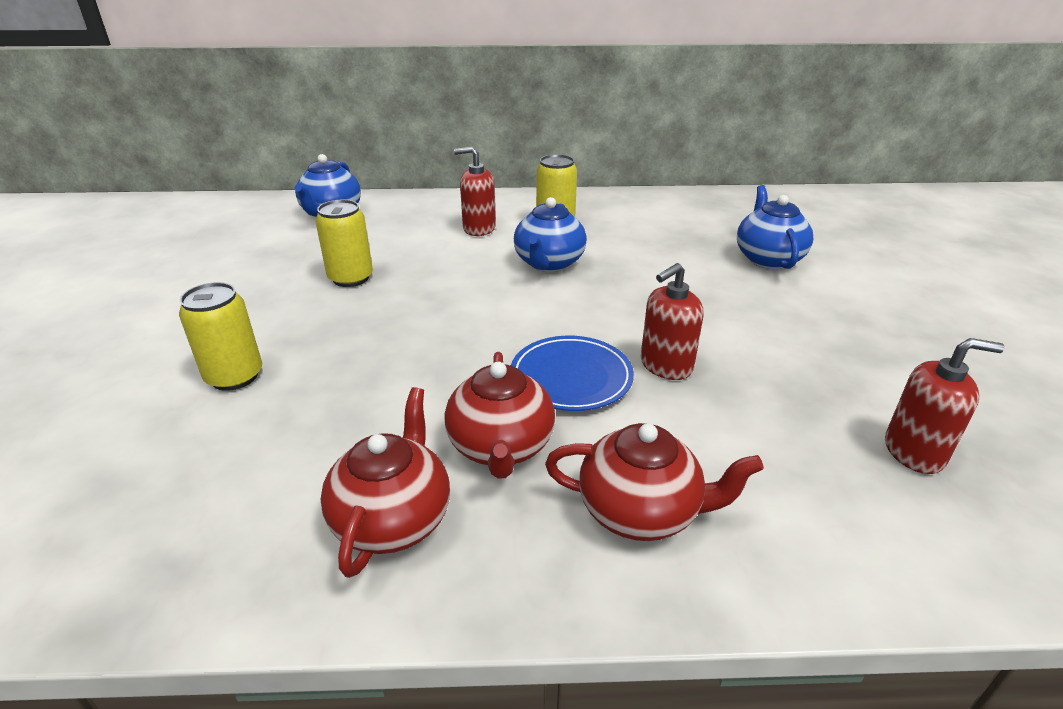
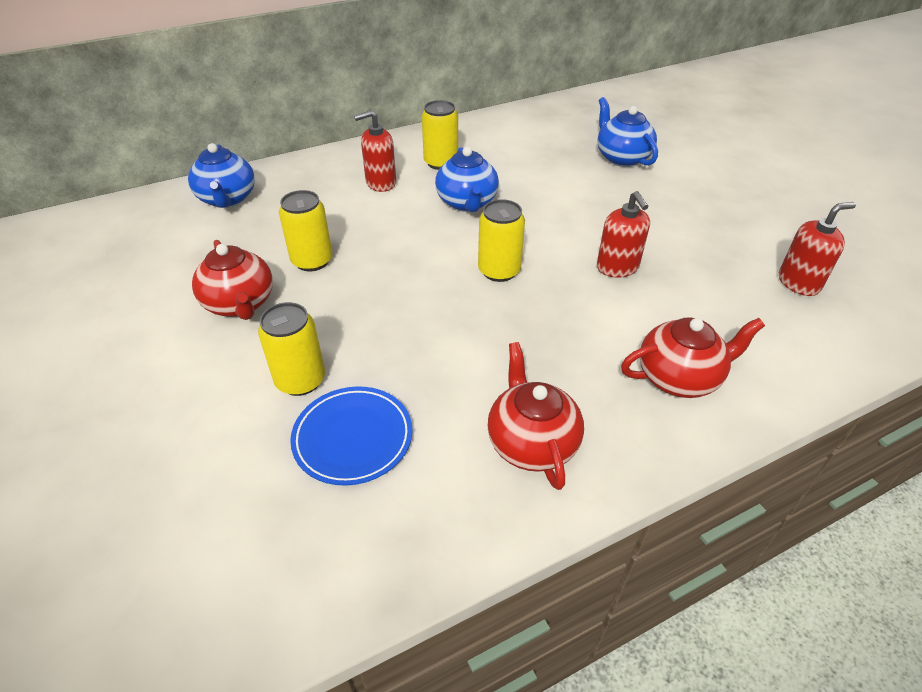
camera: 25 degrees left, 10 degrees up
red teapot [445,352,555,479] -> red teapot moved to [192,240,273,320]
blue plate [511,336,634,411] -> blue plate moved to [290,386,412,486]
red soap dispenser [641,263,704,380] -> red soap dispenser turned 45 degrees counterclockwise [597,191,650,278]
none -> yellow can [478,199,525,282]

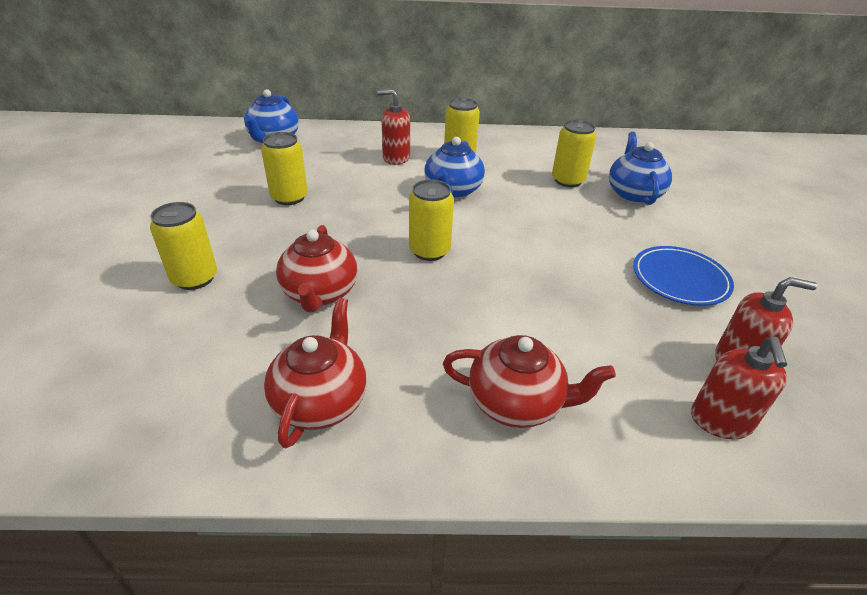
camera: 25 degrees right, 5 degrees down
red teapot [192,240,273,320] -> red teapot moved to [276,225,357,312]
blue plate [290,386,412,486] -> blue plate moved to [633,246,734,306]
red soap dispenser [597,191,650,278] -> red soap dispenser moved to [691,337,787,439]
none -> yellow can [552,120,597,187]

